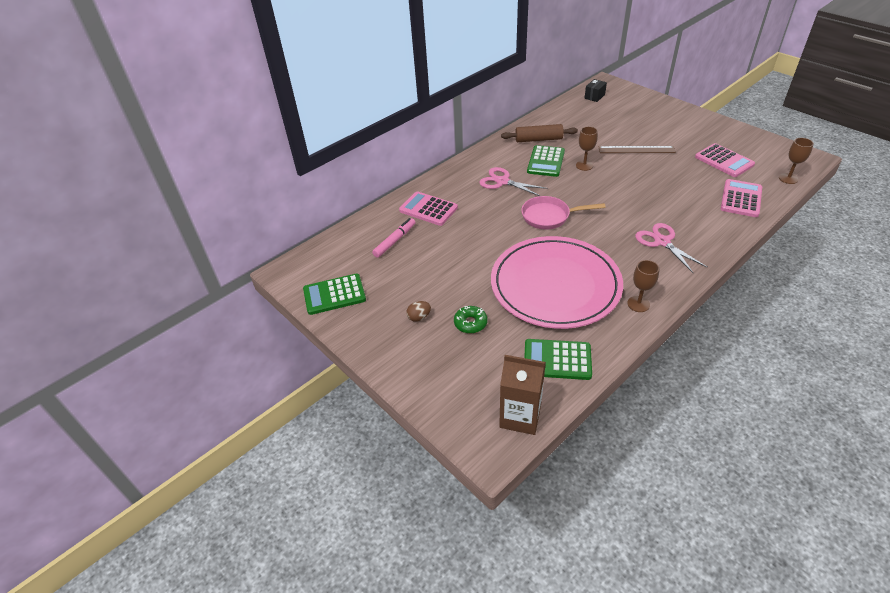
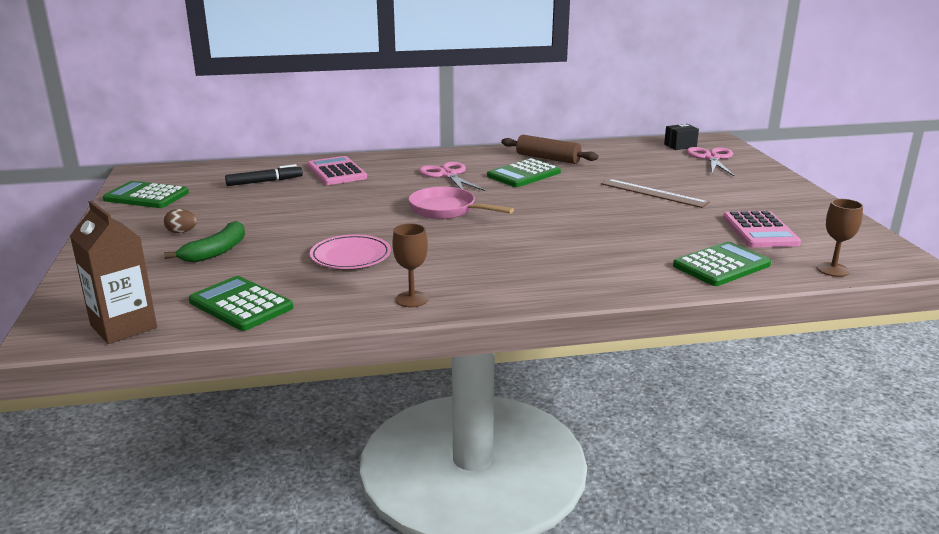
camera: 30 degrees right, 20 degrees down
pink marker [372,218,415,258] -> black marker [225,164,303,186]
green donut [454,306,488,333] -> green banana [164,221,245,263]
pink plate [491,236,623,329] -> pink plate [310,235,391,269], size x0.44
brown goblet [576,126,598,171] -> none
pink scissors [635,223,708,274] -> pink scissors moved to [686,147,734,176]
pink calculator [721,179,762,217] -> green calculator [673,241,771,286]

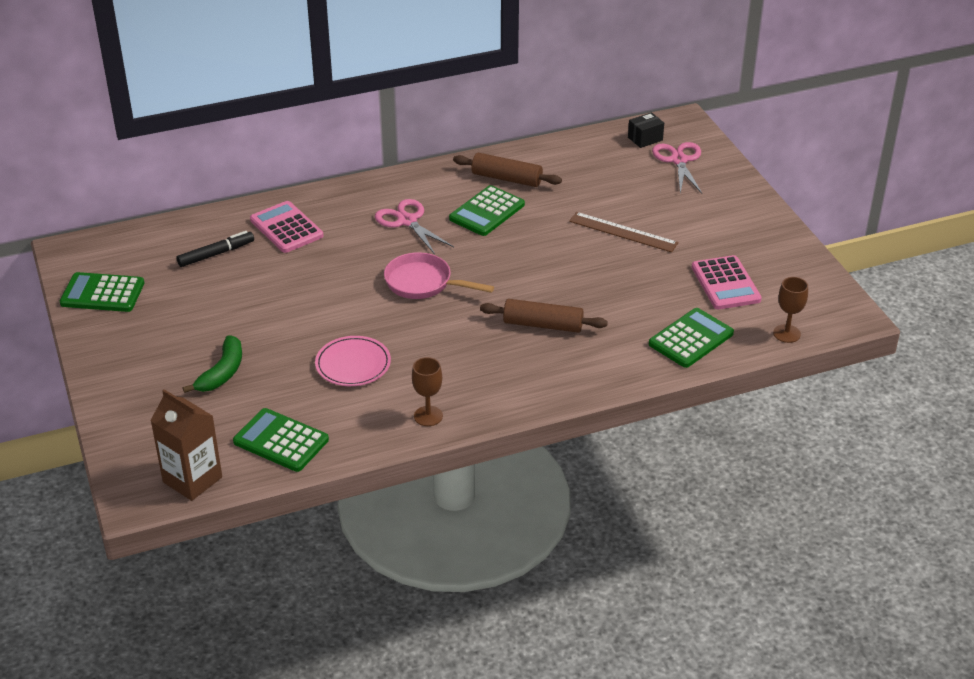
camera: 10 degrees left, 15 degrees up
brown egg [164,209,197,233] -> none
none -> brown rolling pin [480,299,608,333]

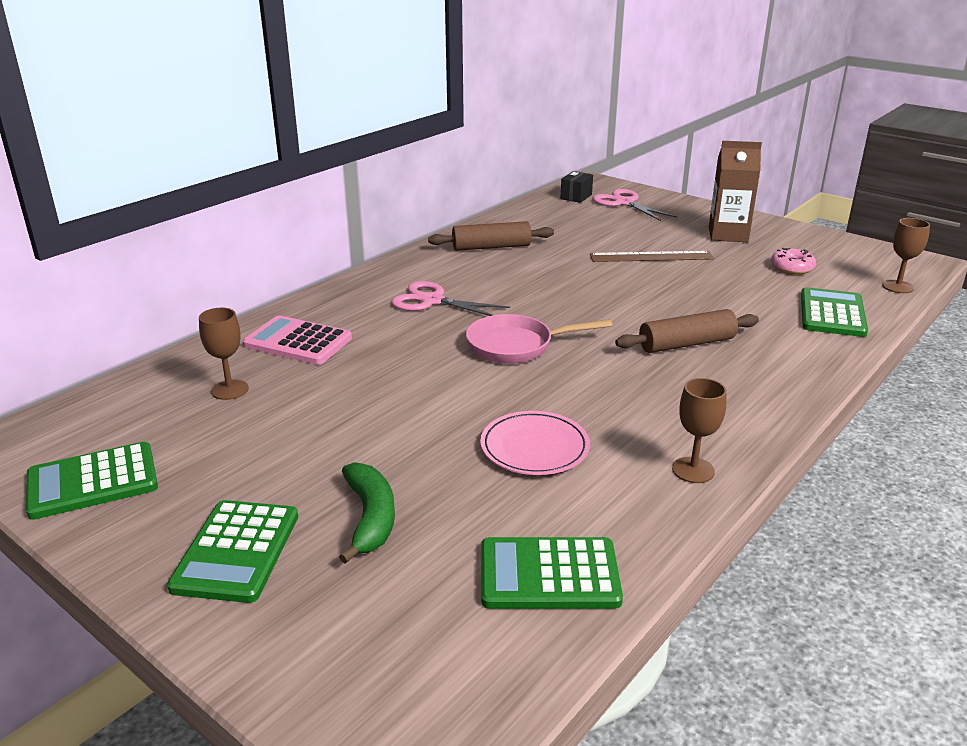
camera: 30 degrees left, 10 degrees down
brown carton [151,389,222,501] -> brown carton moved to [709,141,762,242]
black marker [177,231,254,267] -> brown goblet [199,308,249,400]
green calculator [449,185,525,236] -> green calculator moved to [167,500,298,603]
pink calculator [692,255,762,310] -> pink donut [771,248,816,274]

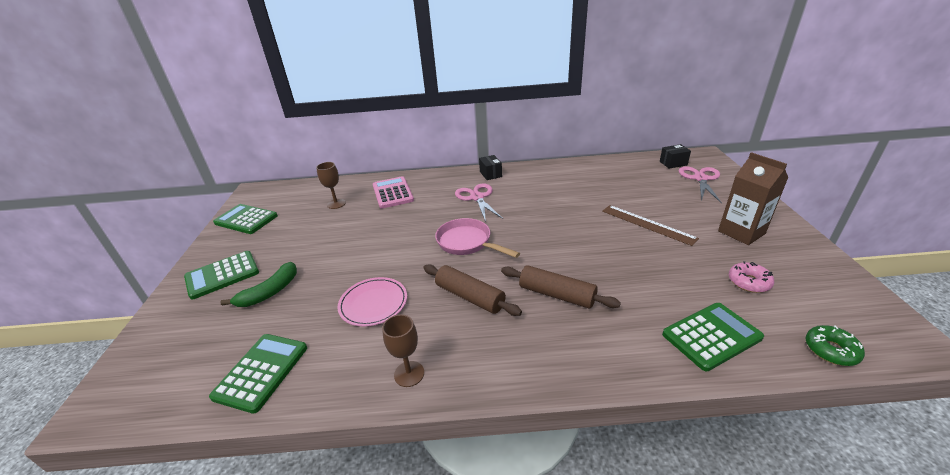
camera: 50 degrees right, 5 degrees up
brown rolling pin [428,221,554,251] -> brown rolling pin moved to [423,265,522,316]
green calculator [481,537,623,609] -> green calculator turned 60 degrees clockwise [209,334,307,414]
brown goblet [882,218,930,293] -> green donut [806,325,865,366]
none -> black box [479,155,502,180]

